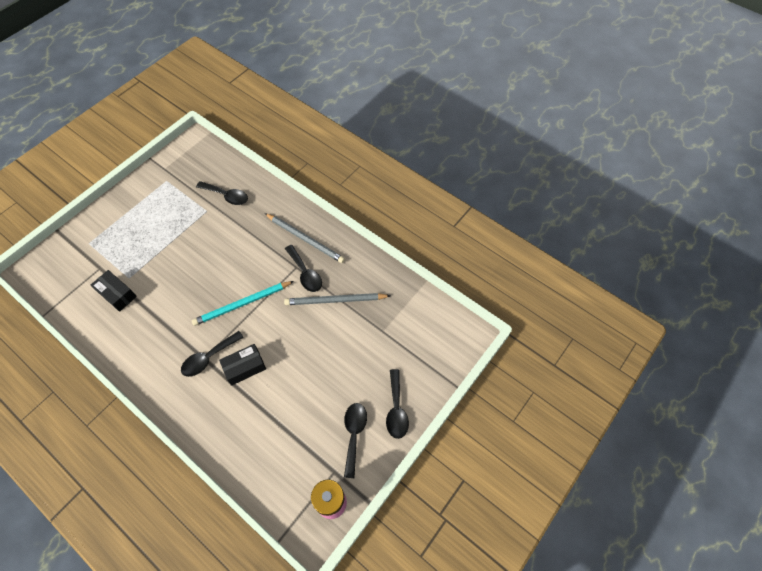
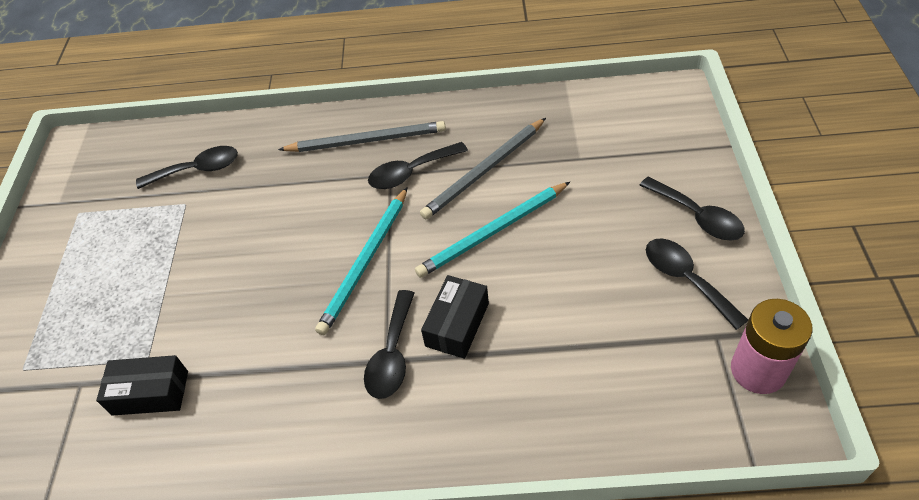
camera: 35 degrees left, 10 degrees down
black spoon [285,245,322,292] -> black spoon turned 135 degrees clockwise [368,142,468,189]
none -> turquoise pencil [415,182,570,278]

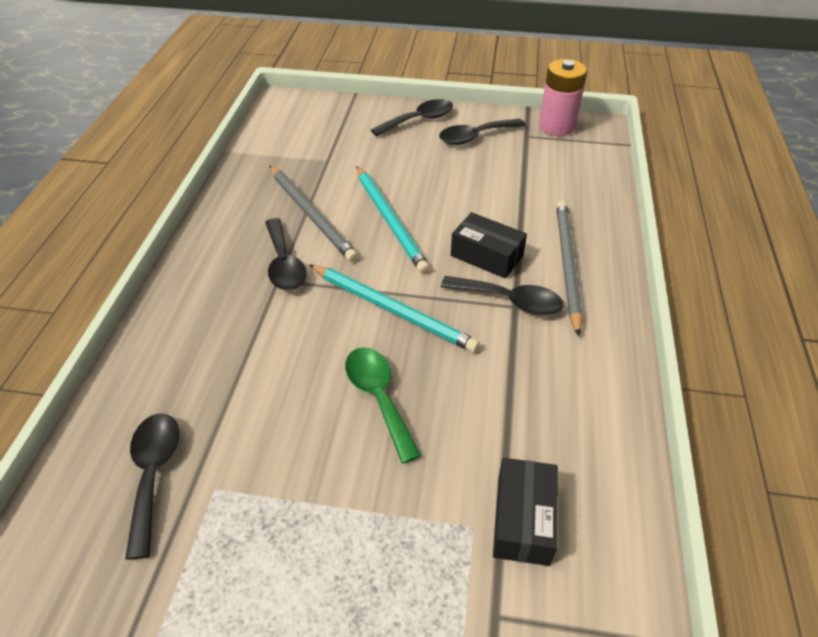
camera: 85 degrees left, 5 degrees down
grey pencil [278,121,446,152] -> grey pencil moved to [556,201,583,337]
none -> green spoon [345,347,421,464]

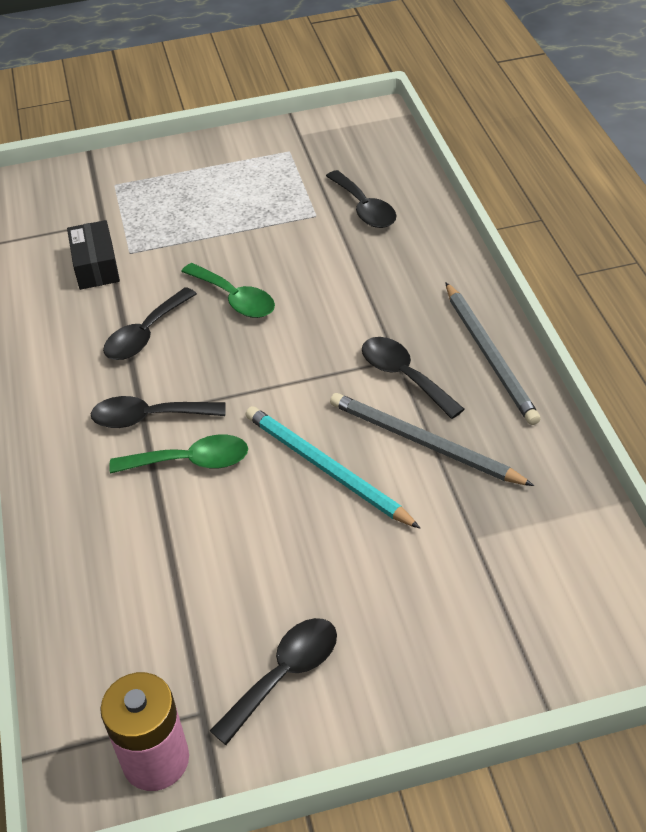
camera: 160 degrees right, 0 degrees up
turquoise pencil [309,264,480,352] -> none
black spoon [371,99,453,136] -> black spoon moved to [103,287,197,360]
black box [451,212,527,278] -> green spoon [109,435,248,474]
grey pencil [556,201,583,337] -> grey pencil moved to [445,282,541,425]

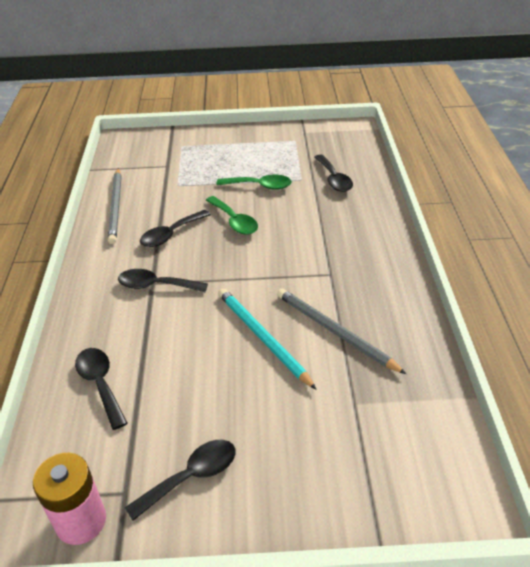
camera: 10 degrees right, 5 degrees down
black box [67,220,120,290] -> none
green spoon [109,435,248,474] -> green spoon moved to [216,175,292,190]
black spoon [362,337,465,419] -> black spoon moved to [75,348,127,430]
grey pencil [445,282,541,425] -> grey pencil moved to [108,168,122,244]

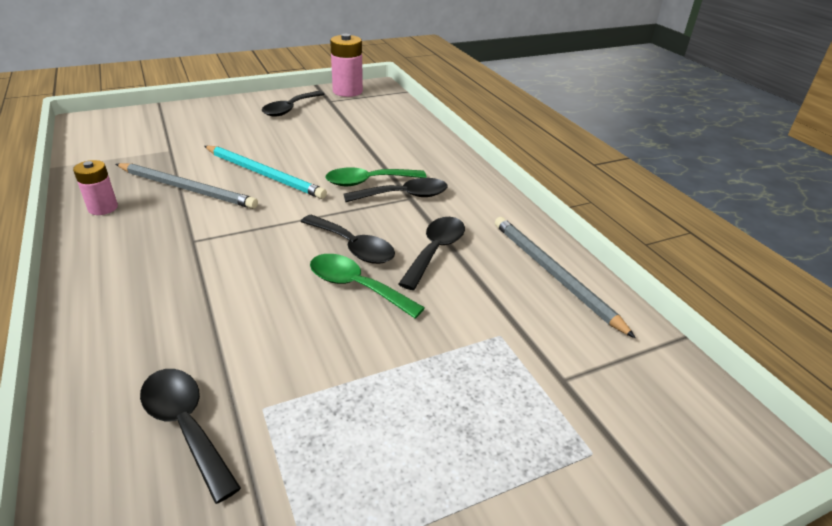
camera: 155 degrees right, 5 degrees down
black spoon [75,348,127,430] -> black spoon moved to [301,215,395,264]
green spoon [216,175,292,190] -> green spoon moved to [325,167,426,186]
none -> pink battery [73,160,118,215]

